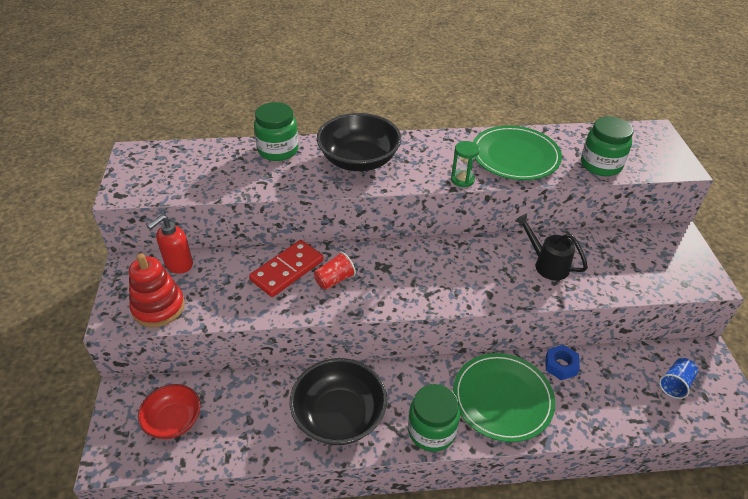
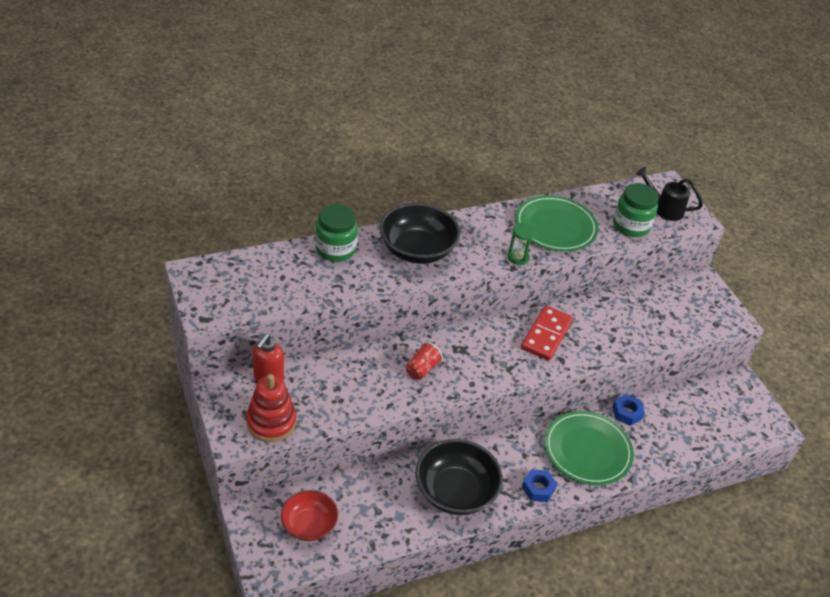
camera: 20 degrees left, 0 degrees up
red domino [249,240,324,297] -> red domino moved to [521,306,573,361]
green jar [408,384,460,452] -> blue nut [522,469,557,502]
black watering can [515,214,588,280] -> black watering can moved to [636,167,703,221]
blue cup [659,358,698,399] -> none

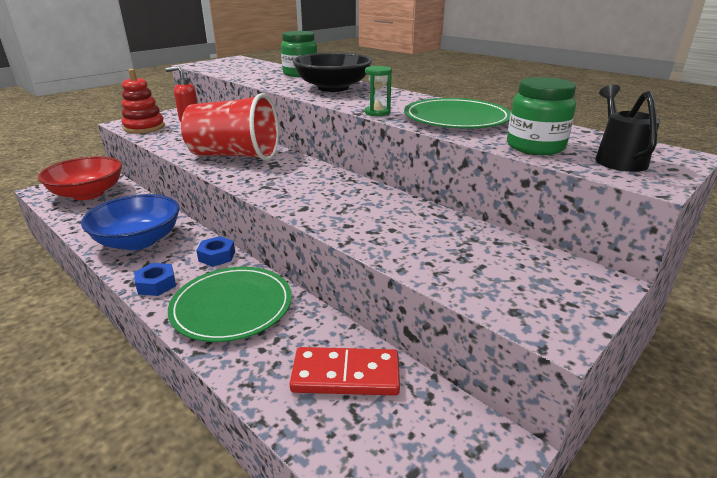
camera: 70 degrees right, 15 degrees down
red bowl [281,490,338,541] -> red bowl [38,156,122,200], size x1.59
red cup [406,342,443,380] -> red cup [181,93,279,161], size x2.45
black bowl [415,439,503,515] -> blue bowl [81,194,180,250]
red domino [521,306,573,361] -> red domino moved to [290,347,400,396]
blue nut [612,394,645,426] -> blue nut moved to [196,236,235,267]

